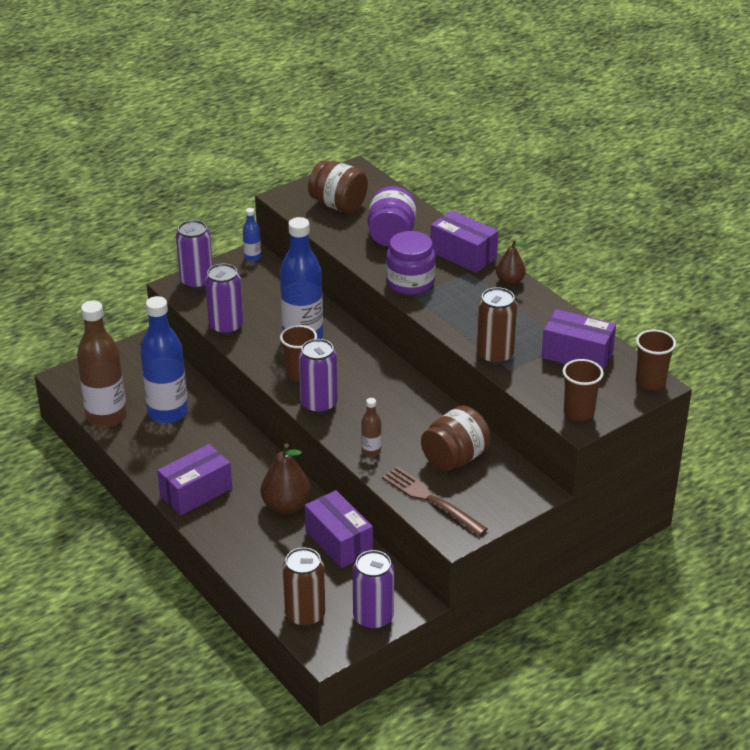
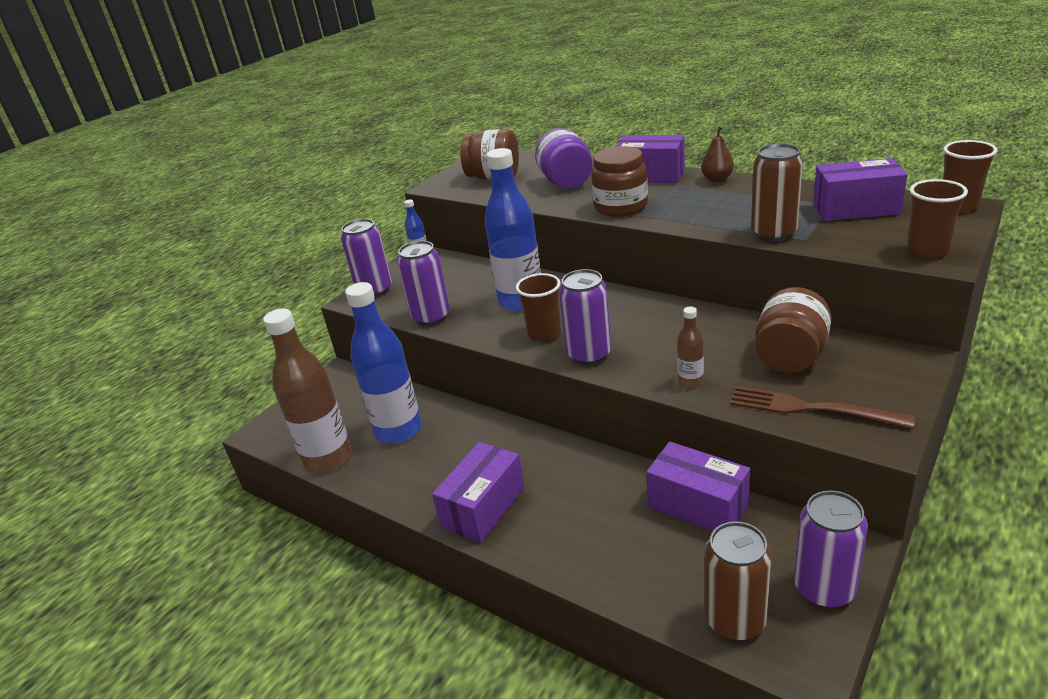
camera: 15 degrees left, 5 degrees down
brown pear [261,443,311,514] -> none
purple jar [386,231,436,295] -> brown jar [591,146,648,217]

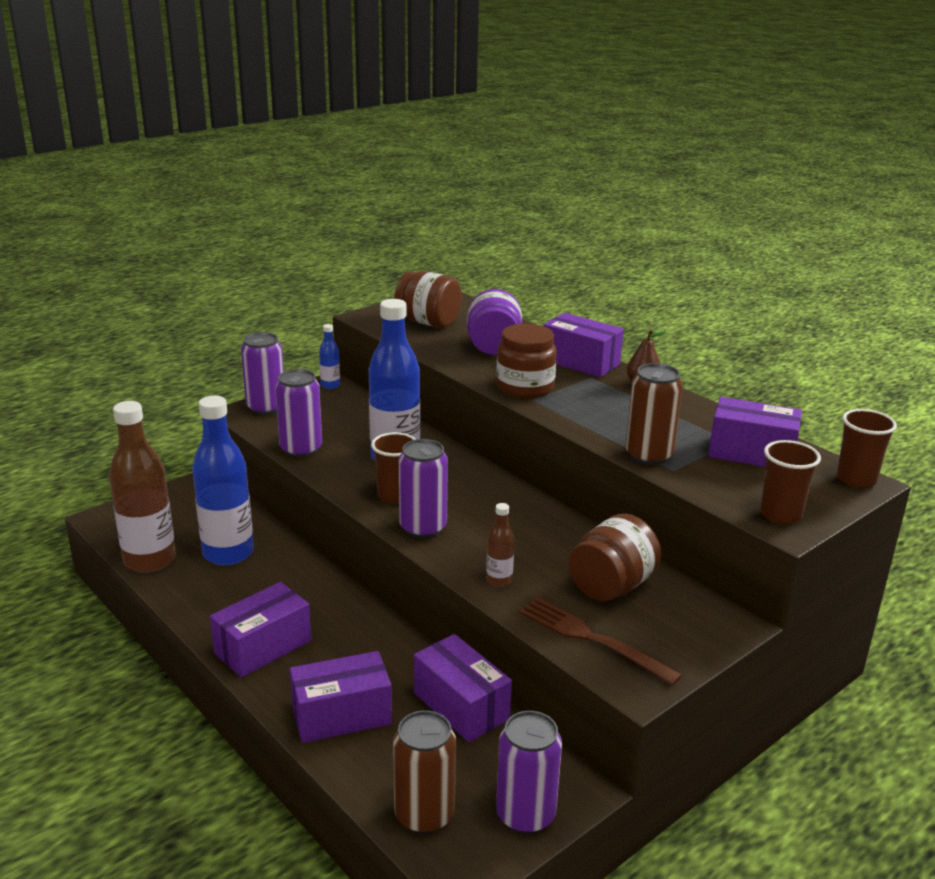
camera: 10 degrees right, 5 degrees down
none -> purple box [290,651,392,743]

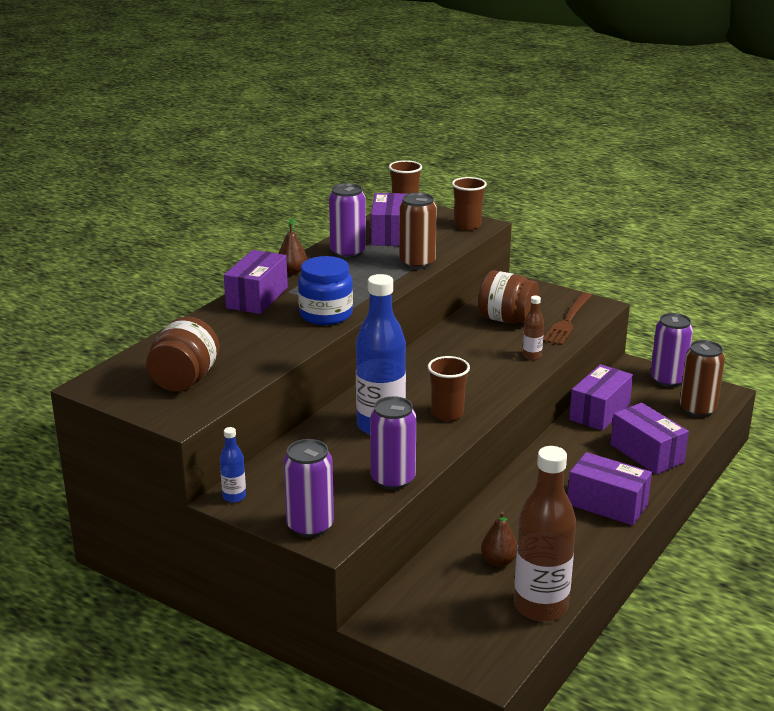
camera: 105 degrees left, 0 degrees up
blue bottle [192,396,254,566] -> brown pear [481,511,517,567]
purple can [399,439,448,539] -> purple can moved to [329,183,366,259]
purple jar [467,289,522,355] -> none
brown jar [496,324,557,398] -> blue jar [298,256,353,325]

